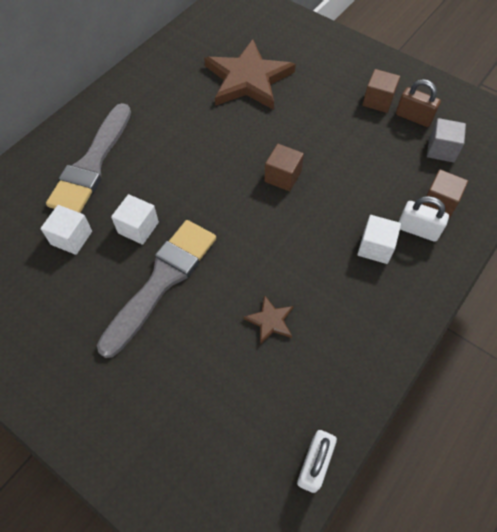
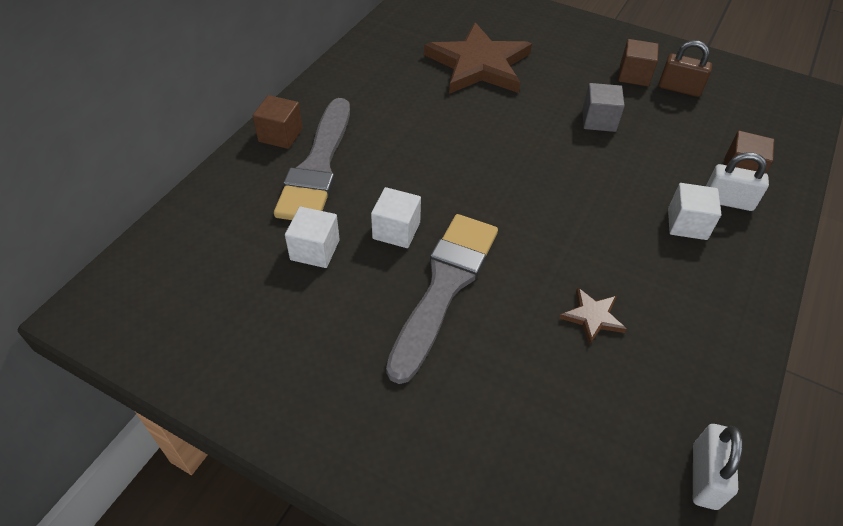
camera: 10 degrees left, 10 degrees down
brown cube [264,144,304,191] -> brown cube moved to [253,95,303,149]
grey cube [427,118,466,163] -> grey cube moved to [582,83,625,132]

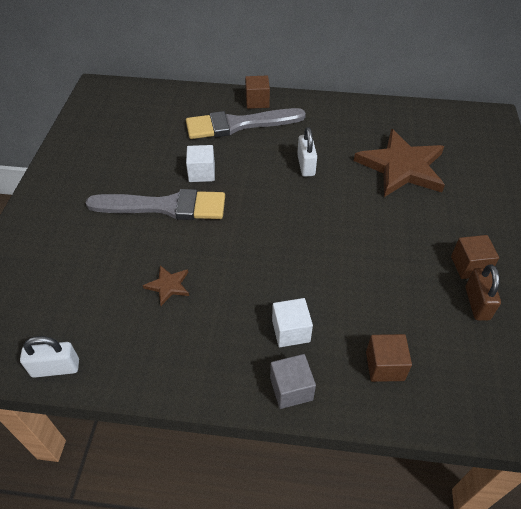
camera: 70 degrees right, 0 degrees up
white cube [285,207,340,268] -> none
grey cube [582,83,625,132] -> grey cube moved to [270,354,316,409]
white padlock [706,152,769,211] -> white padlock moved to [297,127,317,177]

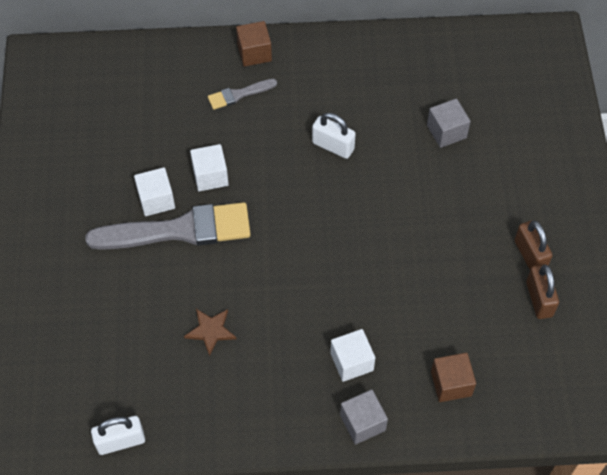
camera: 10 degrees left, 10 degrees up
grey brush [186,108,306,139] -> grey brush [208,79,277,110], size x0.47
white padlock [297,127,317,177] -> white padlock turned 45 degrees counterclockwise [312,113,356,159]
brown star [354,129,445,197] -> grey cube [427,99,471,148]
brown cube [451,235,499,279] -> brown padlock [514,220,553,270]
none -> white cube [134,167,175,216]

